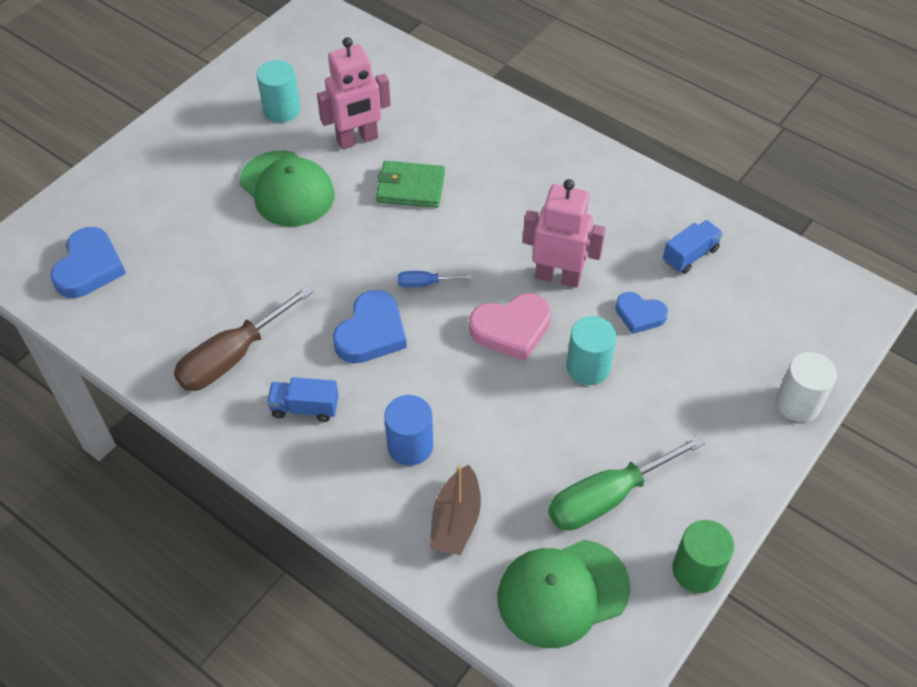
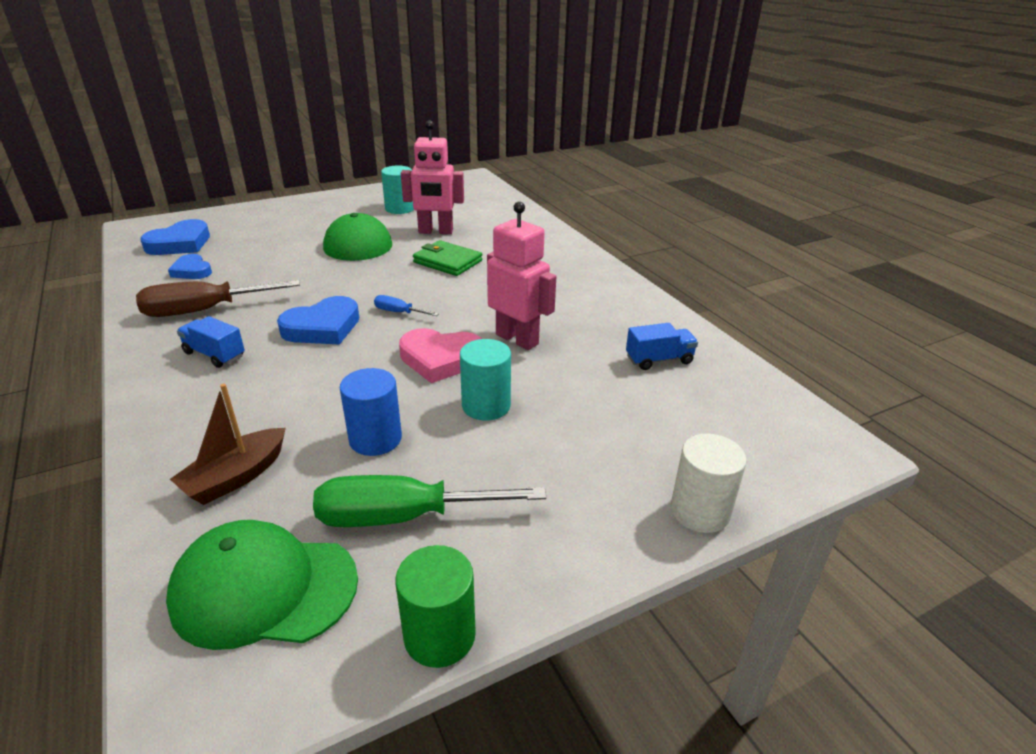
camera: 25 degrees right, 20 degrees down
blue cylinder [384,395,433,466] -> blue cylinder moved to [340,368,402,456]
blue heart [615,292,668,334] -> blue heart moved to [168,254,212,279]

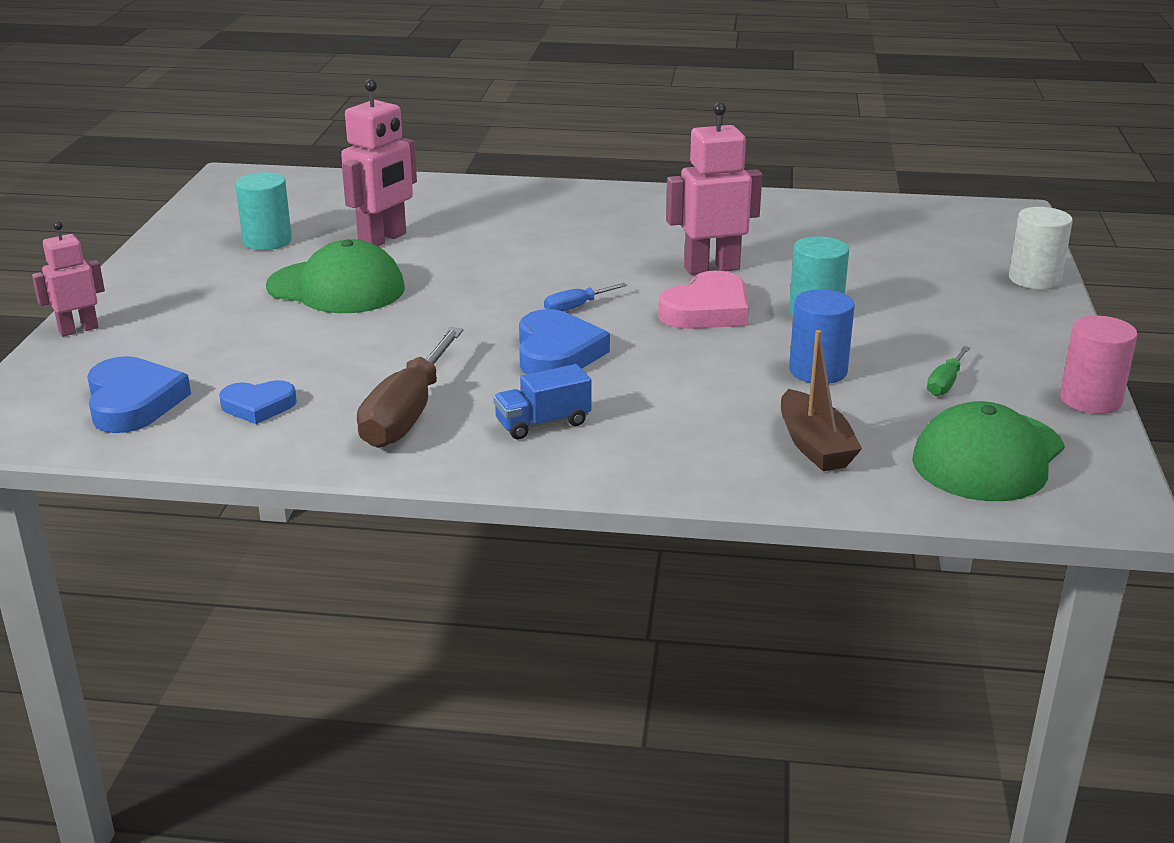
camera: 55 degrees left, 5 degrees down
green screwdriver [313,475,546,527] -> green screwdriver [927,346,970,396], size x0.47
green cylinder [395,545,476,668] -> pink cylinder [1060,316,1138,414]
green wallet [413,240,482,276] -> none
blue truck [626,323,698,370] -> none
none -> pink robot [32,221,105,336]

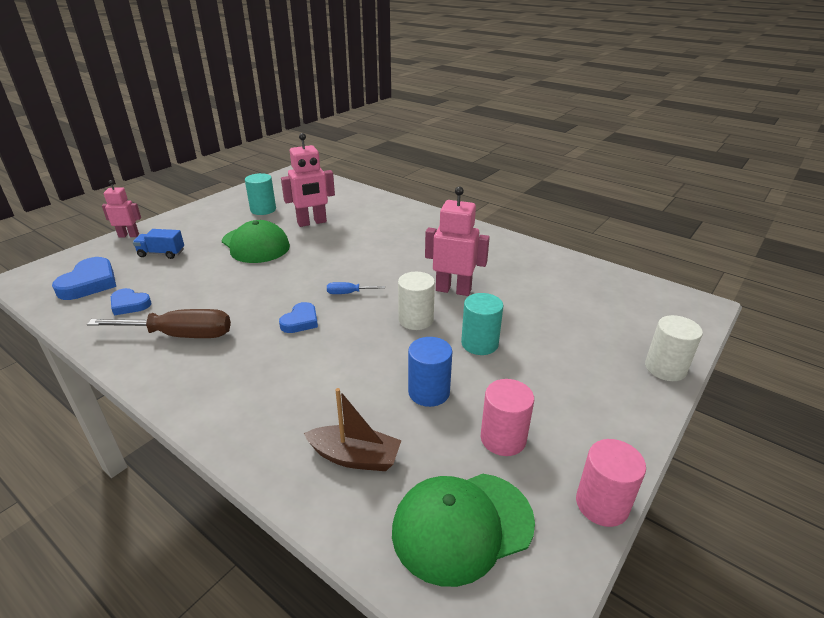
camera: 30 degrees right, 5 degrees up
brown screwdriver [357,327,463,448] -> brown screwdriver turned 135 degrees counterclockwise [87,309,231,338]
blue truck [493,364,591,439] -> blue truck moved to [133,229,184,259]
blue heart [519,309,610,374] -> blue heart [279,302,318,333], size x0.63
pink heart [658,271,749,329] -> white cylinder [398,272,435,330]
brown boat [781,330,862,471] -> brown boat turned 90 degrees counterclockwise [303,388,402,471]
green screwdriver [927,346,970,396] -> pink cylinder [481,379,534,456]

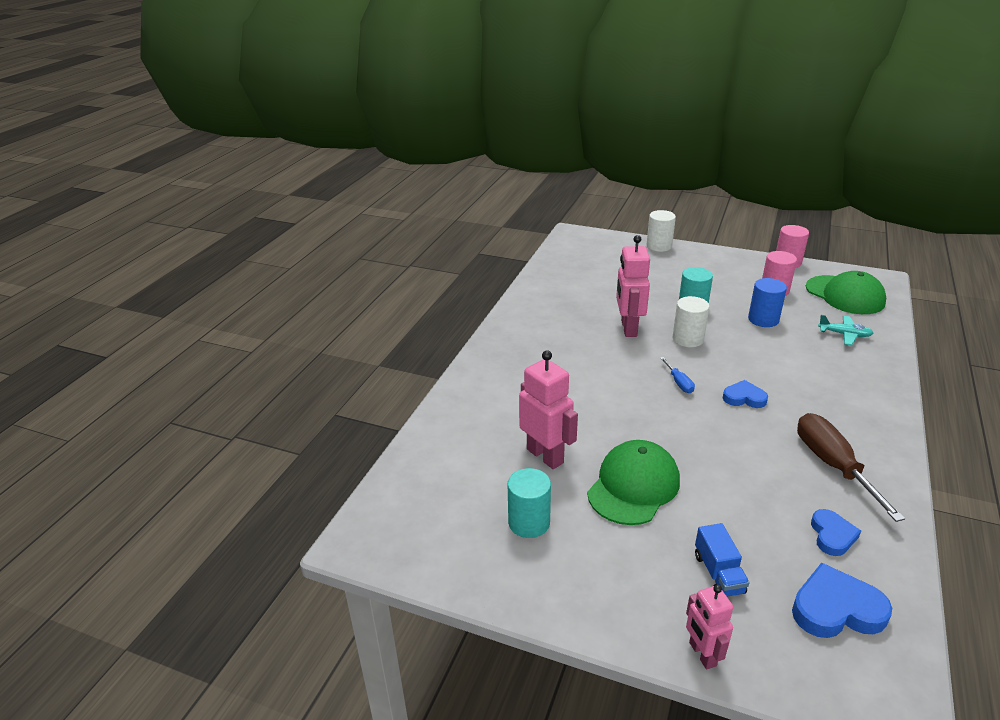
camera: 105 degrees left, 0 degrees up
brown boat [303,388,402,471] -> turquoise plane [818,315,873,346]

